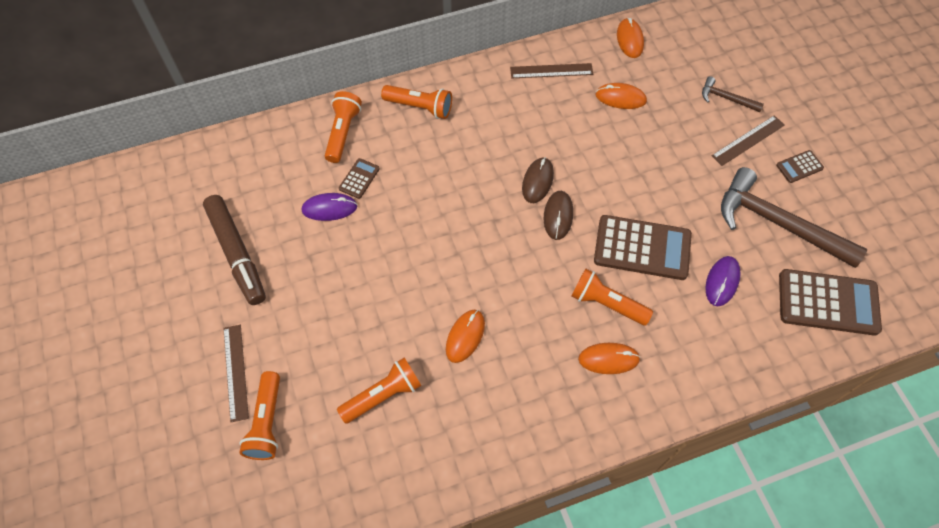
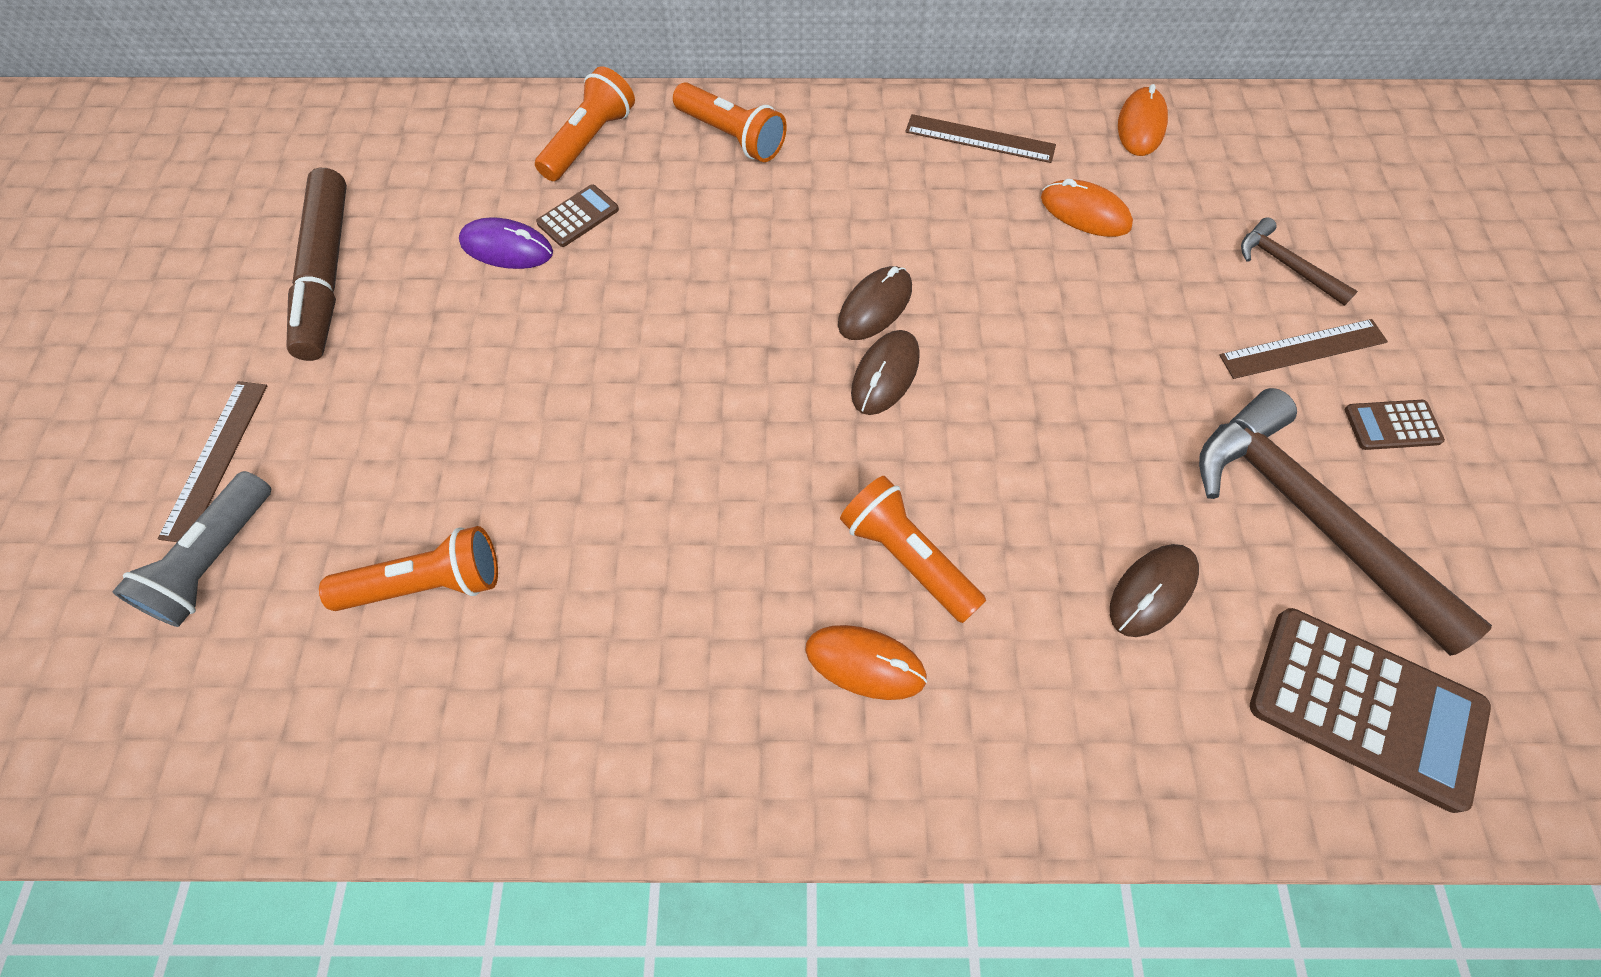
camera: 20 degrees right, 0 degrees up
orange flashlight [239,371,280,460] -> grey flashlight [112,471,271,627]
orange mouse [446,310,485,363] -> none
brown calculator [594,215,692,280] -> none
purple mouse [705,256,741,306] -> brown mouse [1110,544,1199,637]

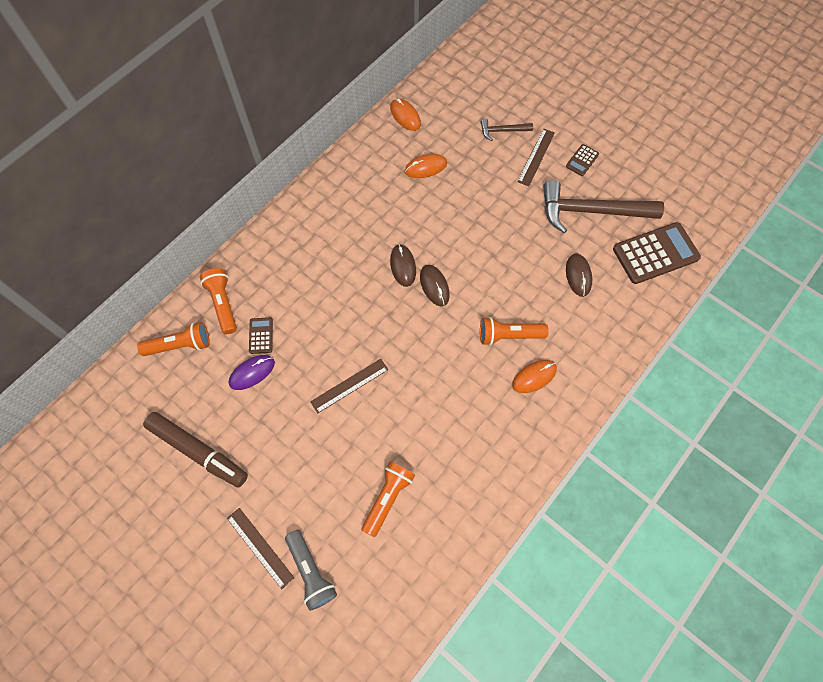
camera: 50 degrees left, 5 degrees up
orange flashlight [673,82,787,162] -> orange flashlight moved to [137,322,210,356]
brown ruler [905,114,1056,163] -> brown ruler moved to [310,359,388,414]

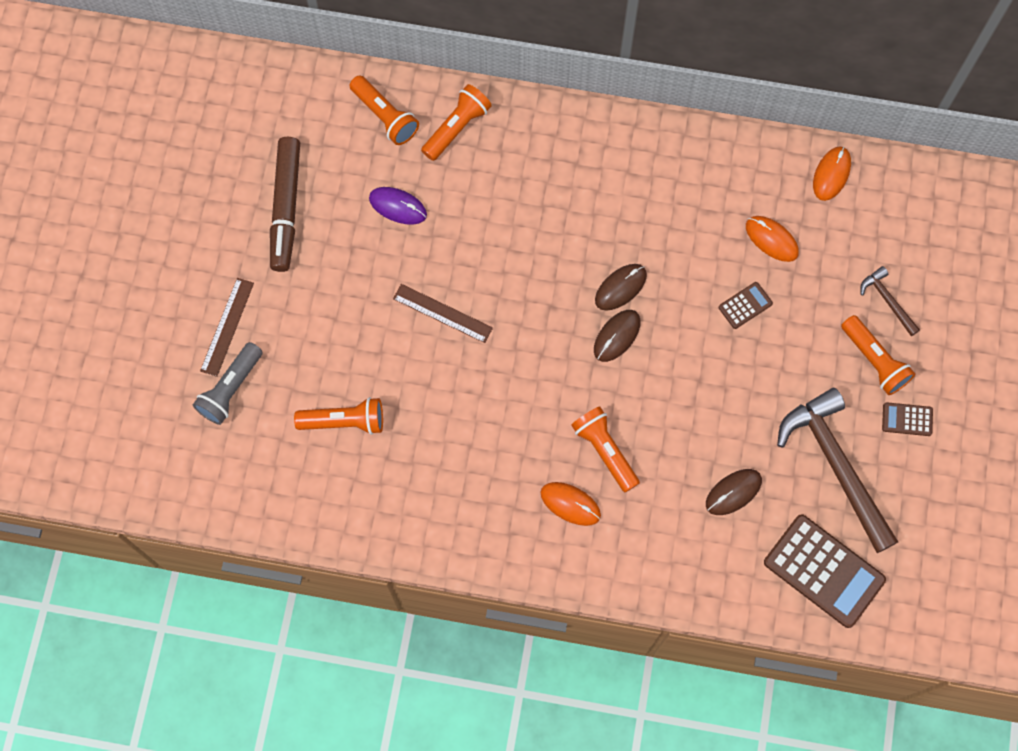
camera: 60 degrees right, 5 degrees up
brown calculator [249,317,273,354] -> brown calculator moved to [719,282,773,329]
brown ruler [517,128,555,186] -> orange flashlight [841,315,915,395]

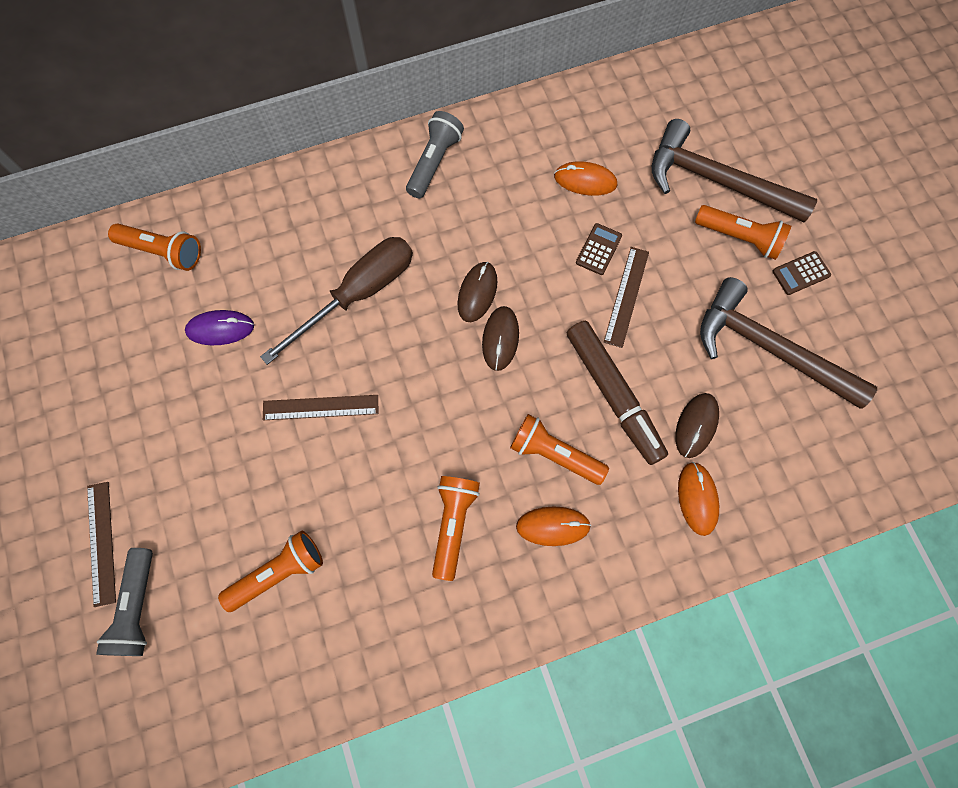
camera: 30 degrees left, 0 degrees up
brown marker [270,137,300,272] -> brown marker moved to [567,321,668,465]
orange flashlight [421,84,492,161] -> orange flashlight moved to [432,476,480,581]
brown calculator [764,514,886,628] -> none
orange mouse [813,146,851,201] -> orange mouse moved to [678,462,719,536]
brown hammer [860,266,920,336] -> brown hammer [652,119,817,222], size x2.15
none -> brown screwdriver [260,237,413,365]
none -> grey flashlight [406,111,464,199]
none -> brown ruler [604,247,649,348]

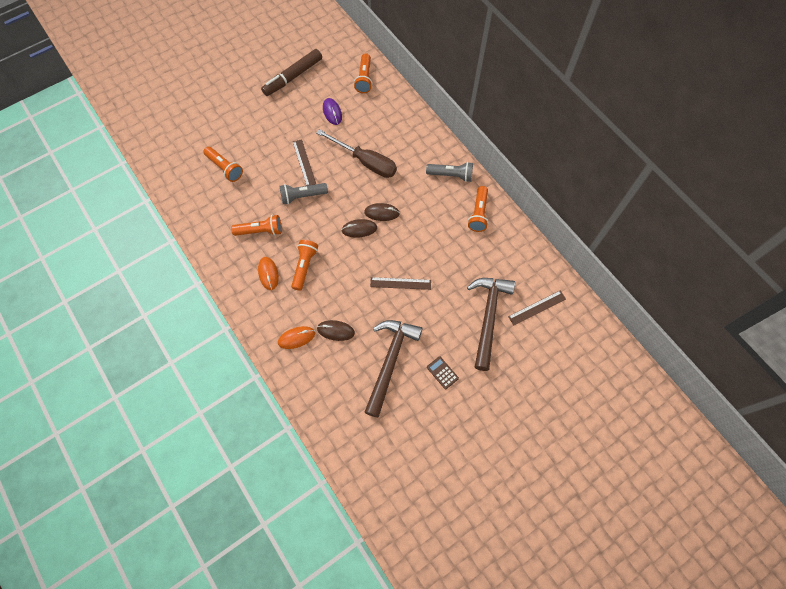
camera: 75 degrees right, 5 degrees down
brown ruler [87,482,116,607] -> brown ruler moved to [508,291,566,326]
grey flashlight [96,548,153,656] -> grey flashlight moved to [279,183,328,204]
orange mouse [554,161,617,196] -> none
brown marker [567,321,668,465] -> brown marker moved to [261,49,322,96]
brown calculator [576,223,622,275] -> none
orange flashlight [695,205,791,260] -> orange flashlight moved to [468,186,488,232]

